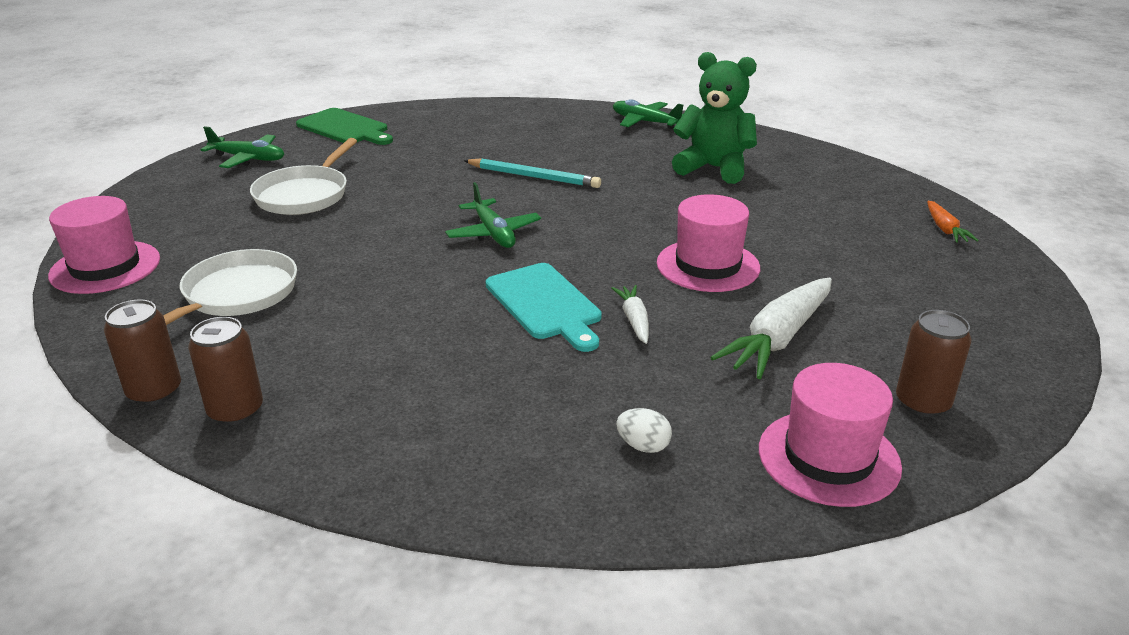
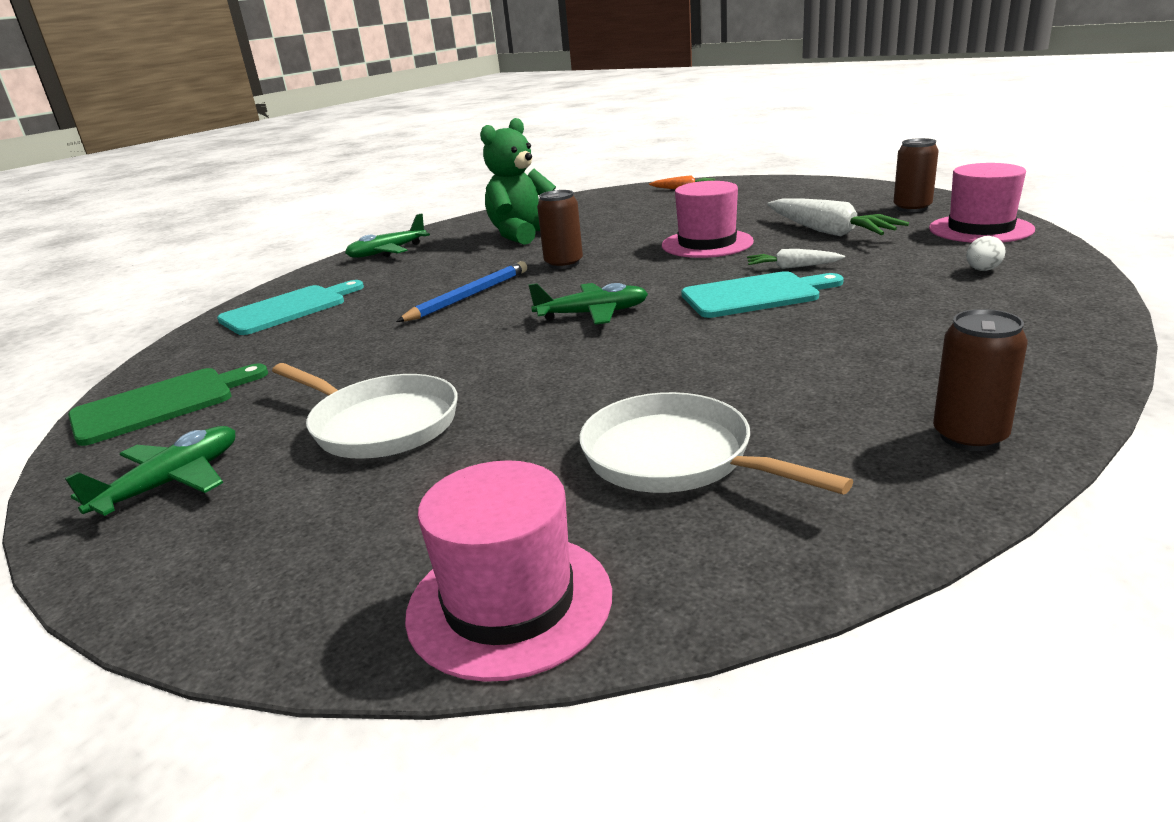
camera: 70 degrees left, 5 degrees down
brown can [104,300,181,405] -> brown can moved to [537,190,583,269]
turquoise pencil [464,158,601,188] -> blue pencil [396,261,527,322]
none -> turquoise cutting board [217,280,364,335]

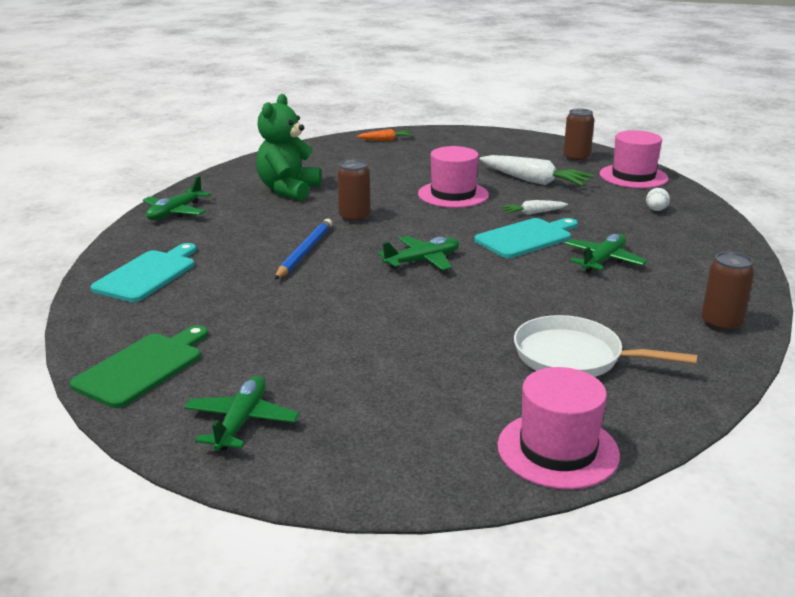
camera: 25 degrees left, 0 degrees up
white pan [272,363,458,459] -> none
none -> green plane [565,234,647,273]

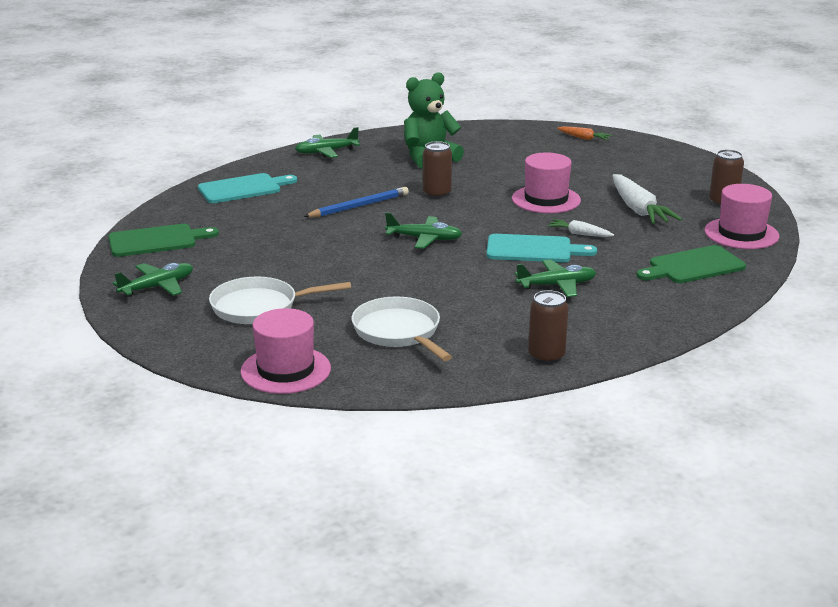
camera: 40 degrees right, 0 degrees up
white egg [646,188,670,211] -> green cutting board [636,245,746,283]
none -> white pan [209,277,351,324]

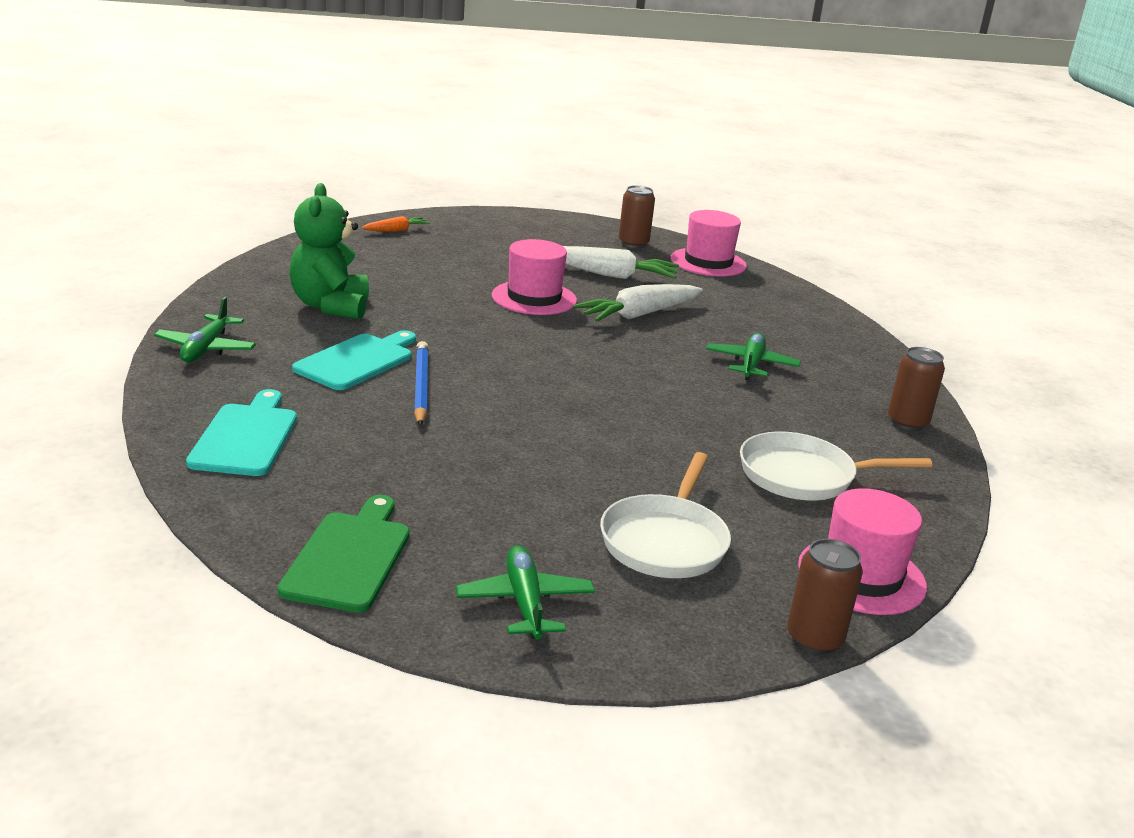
camera: 65 degrees left, 0 degrees up
green plane [385,212,462,249] -> none
brown can [423,141,452,198] -> brown can moved to [787,539,863,654]
turquoise cutting board [486,234,597,262] -> turquoise cutting board moved to [292,330,416,390]
white carrot [547,219,614,237] -> white carrot [573,284,703,322], size x1.90
green cutting board [636,245,746,283] -> none

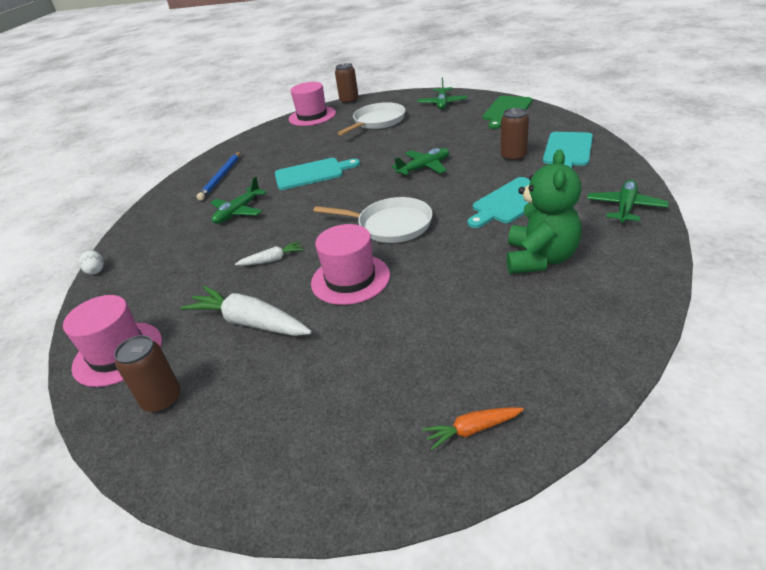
camera: 155 degrees left, 10 degrees up
blue pencil [414,341,429,426] -> blue pencil moved to [197,152,241,201]
white carrot [573,284,703,322] -> white carrot [235,241,304,266], size x0.53
white pan [740,431,932,501] -> white pan moved to [314,197,433,243]
brown can [888,347,945,431] -> brown can moved to [501,108,529,162]
none -> white egg [79,250,104,275]
none -> turquoise cutting board [275,158,360,190]
none -> green plane [392,148,449,176]

